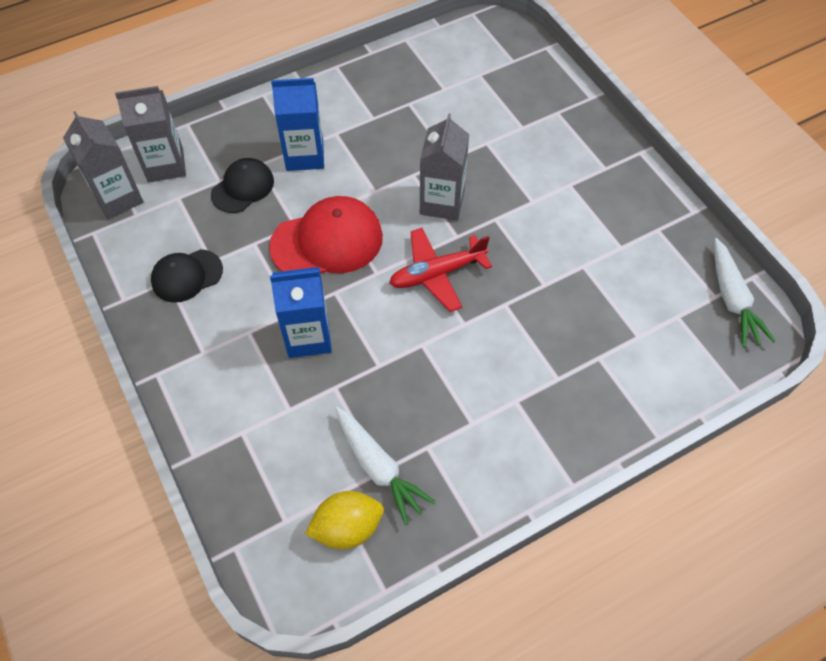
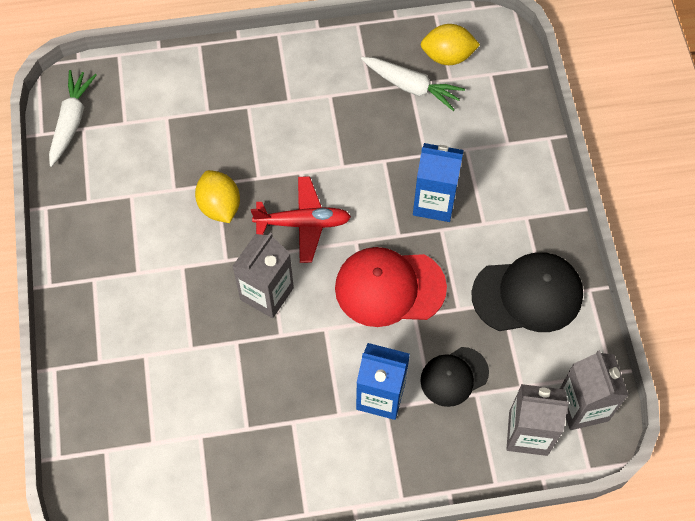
camera: 160 degrees left, 5 degrees up
black cap [151,249,223,303] -> black cap [471,252,583,332], size x1.62
white carrot [336,407,436,525] -> white carrot turned 135 degrees clockwise [361,57,465,111]
none -> yellow lemon [195,170,240,223]

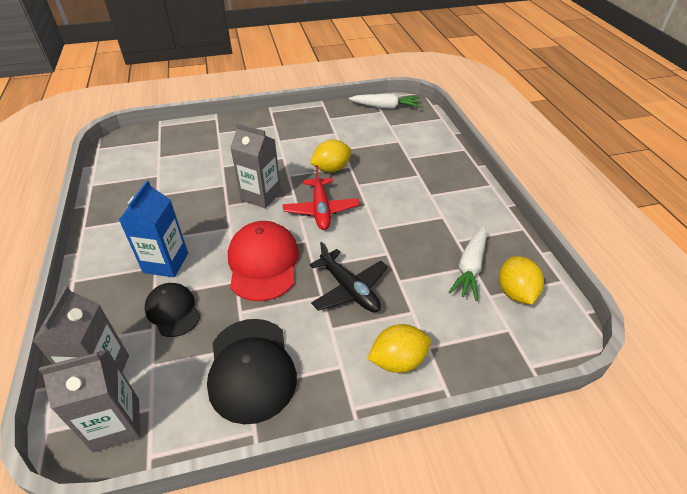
camera: 85 degrees right, 20 degrees down
blue carton [413,143,464,222] -> black plane [310,242,388,312]
none -> yellow lemon [367,324,431,373]

